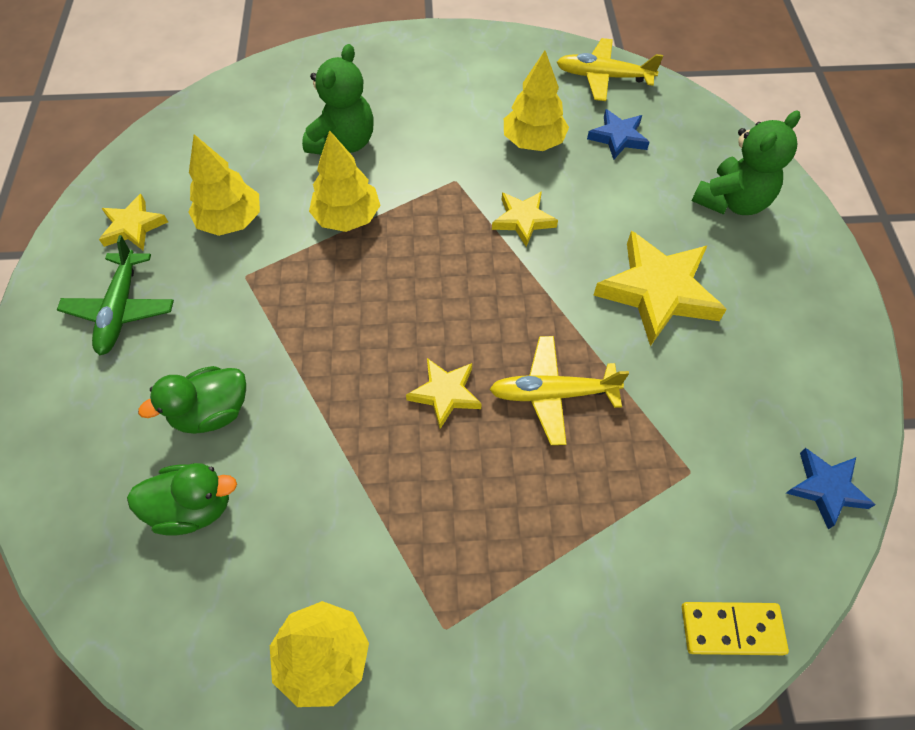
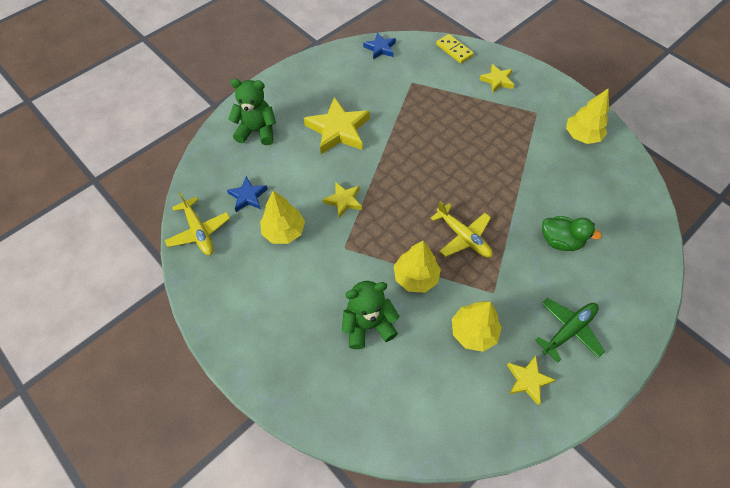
camera: 130 degrees left, 0 degrees up
green duck [127,463,237,536] -> none
yellow star [406,358,481,429] -> yellow star moved to [479,64,514,93]
yellow plane [489,336,629,445] -> yellow plane moved to [431,201,492,257]

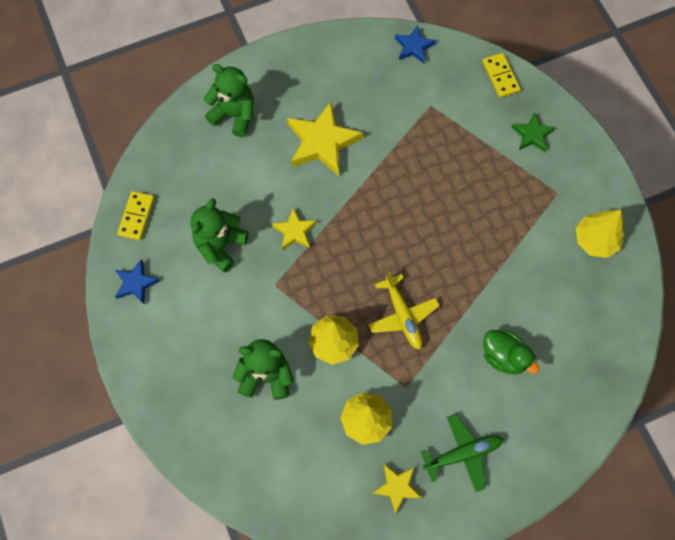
camera: 20 degrees right, 10 degrees up
yellow plane [165,192,230,255] -> yellow domino [117,191,155,240]
blue star [227,176,268,212] -> blue star moved to [115,259,160,304]
yellow tree [260,191,305,244] -> green teddy bear [191,198,249,272]
yellow star [479,64,514,93] -> green star [512,112,556,152]

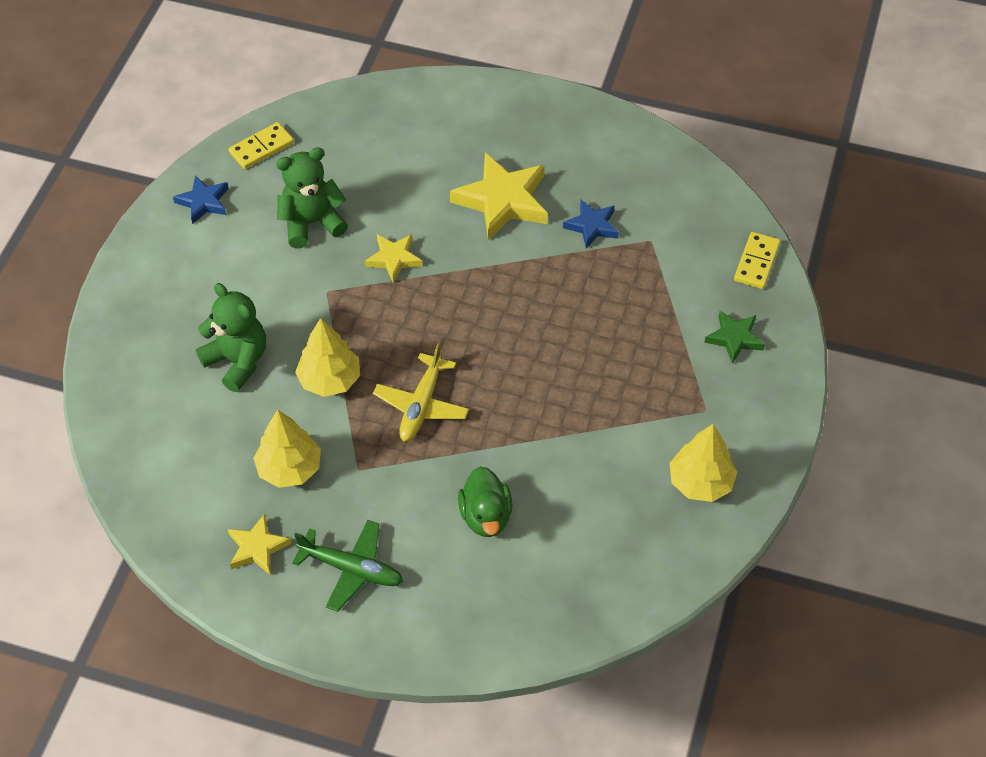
camera: 40 degrees right, 15 degrees down
green teddy bear [204,64,254,137] -> none
blue star [395,25,436,63] -> blue star moved to [563,200,619,249]

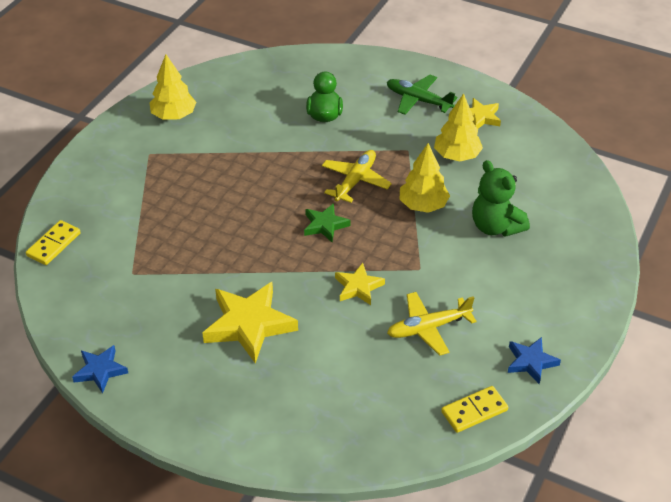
camera: 170 degrees left, 10 degrees down
green teddy bear [276,147,348,249] -> yellow plane [387,292,477,356]
blue star [563,200,619,249] -> blue star moved to [72,345,128,393]
green star [704,311,765,364] -> green star moved to [304,203,351,243]

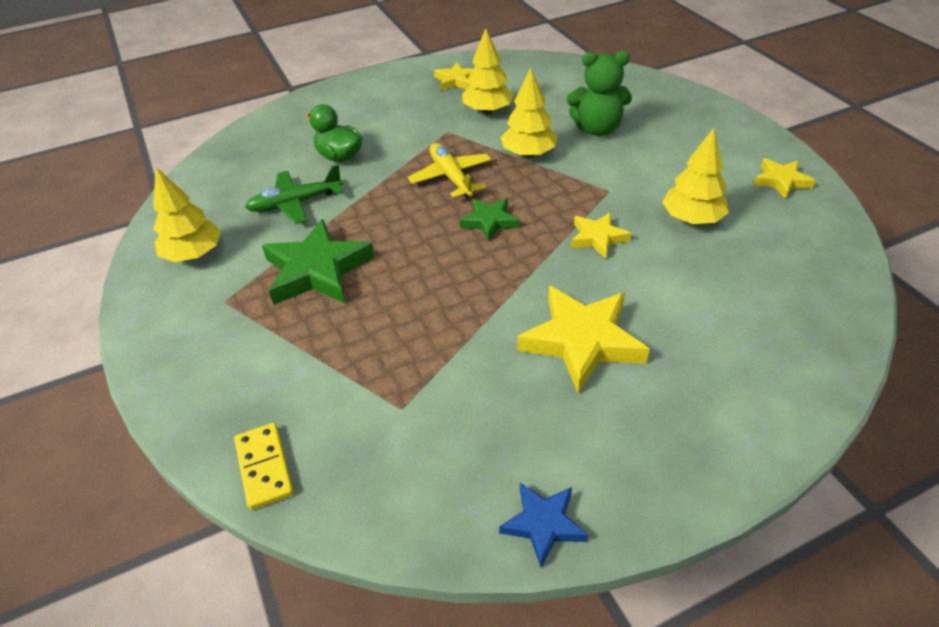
camera: 50 degrees left, 0 degrees up
green plane [387,75,457,115] -> green plane moved to [245,165,343,224]
yellow plane [387,292,477,356] -> yellow tree [662,128,729,224]
yellow domino [441,386,508,433] -> none
blue star [508,337,561,384] -> yellow star [753,158,816,199]
none -> green star [262,219,375,305]

